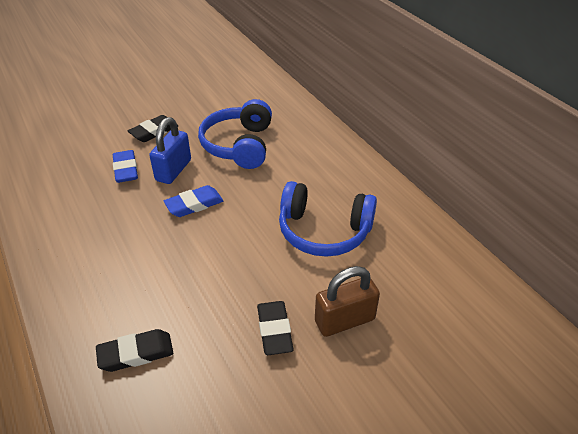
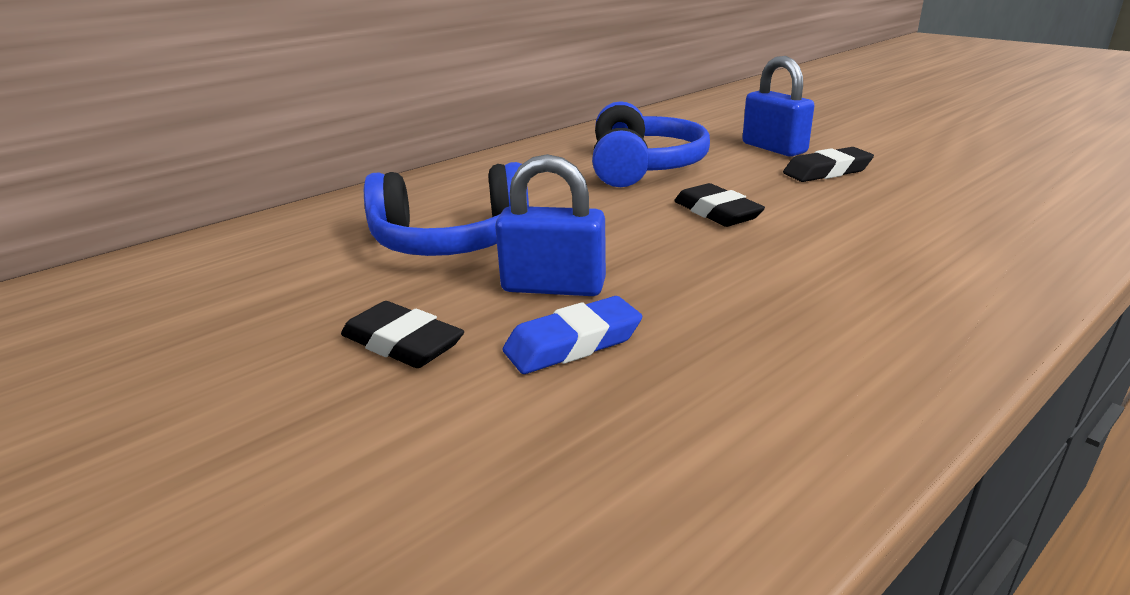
camera: 100 degrees left, 15 degrees down
black eraser [96,329,173,372] -> black eraser moved to [674,183,765,227]
blue eraser [164,185,223,217] -> none
brown padlock [315,266,380,337] -> blue padlock [742,56,814,157]

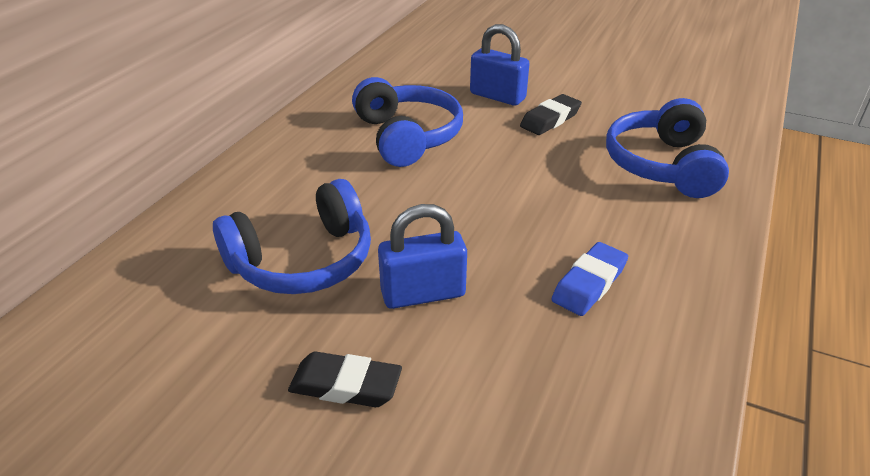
camera: 25 degrees left, 10 degrees up
blue eraser [503,296,642,374] -> blue eraser moved to [551,242,628,316]
black eraser [674,183,765,227] -> none
none -> blue headphones [606,98,729,198]

